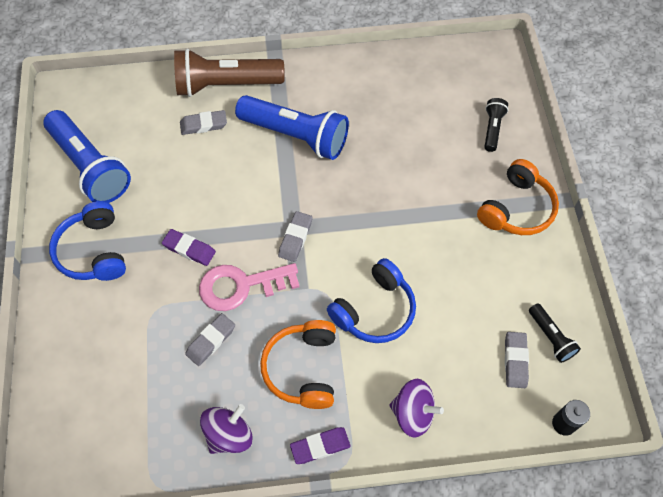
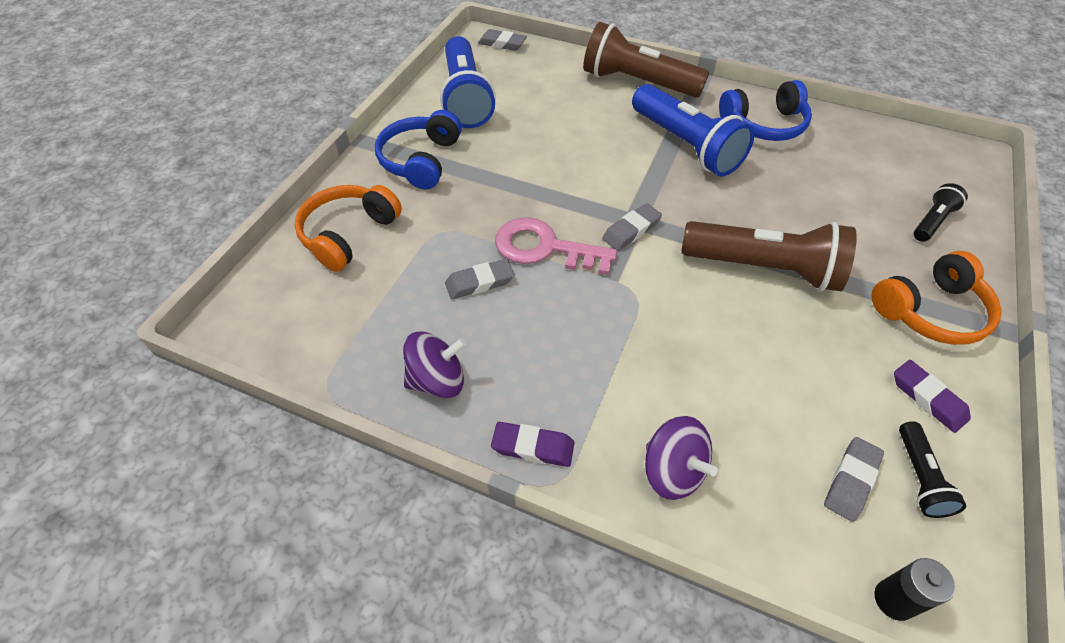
camera: 30 degrees right, 10 degrees down
purple eraser [162,229,216,266] -> purple eraser moved to [894,360,971,433]
grey eraser [180,110,227,135] -> grey eraser moved to [478,29,527,51]
orange headphones [260,320,336,409] -> orange headphones moved to [294,185,402,272]
blue headphones [327,258,416,343] -> blue headphones moved to [719,80,812,141]
none -> brown flashlight [681,221,857,291]

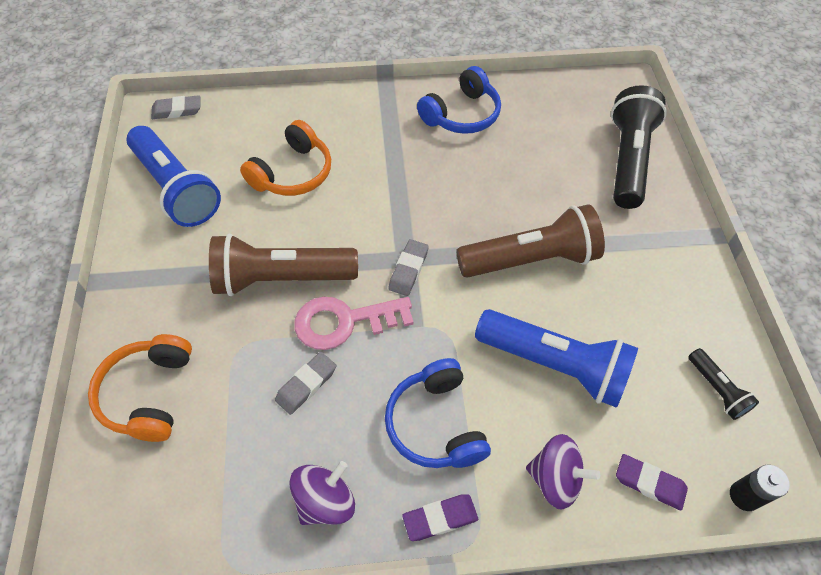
camera: 30 degrees left, 5 degrees up
blue headphones [375,110,462,189] -> blue headphones moved to [385,358,491,468]
brown flashlight [583,22,709,98] -> brown flashlight moved to [209,234,358,296]
blue flashlight [632,84,754,177] -> blue flashlight moved to [475,309,638,408]
grey eraser [824,437,884,522] -> none
orange headphones [871,251,1002,345] -> orange headphones moved to [240,120,331,196]
purple eraser [894,360,971,433] -> purple eraser moved to [616,454,688,510]
black flashlight [914,183,968,242] -> black flashlight [611,85,667,209], size x2.08

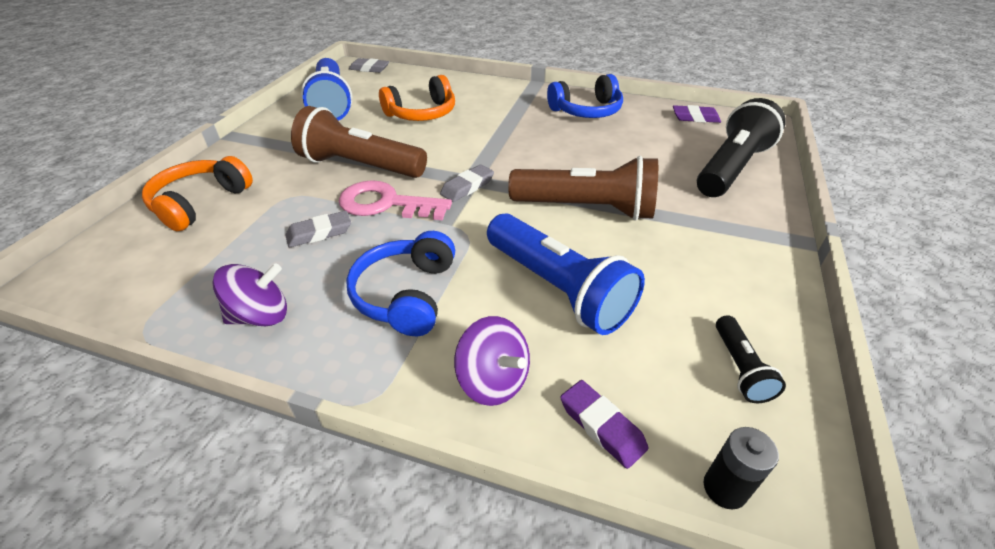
camera: 25 degrees right, 15 degrees down
purple eraser [402,494,478,541] -> purple eraser moved to [673,105,721,123]

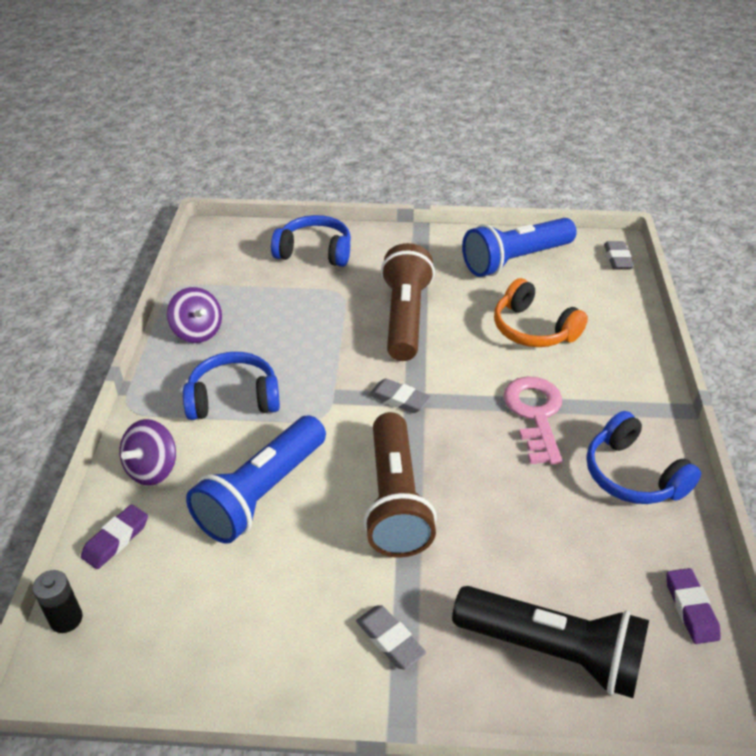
camera: 75 degrees right, 0 degrees up
orange headphones [142,156,253,231] -> blue headphones [271,215,351,267]
grey eraser [285,211,351,247] -> grey eraser moved to [356,605,426,670]
pink key [339,180,452,220] -> pink key moved to [503,376,562,465]
black flashlight [716,315,786,403] -> none

